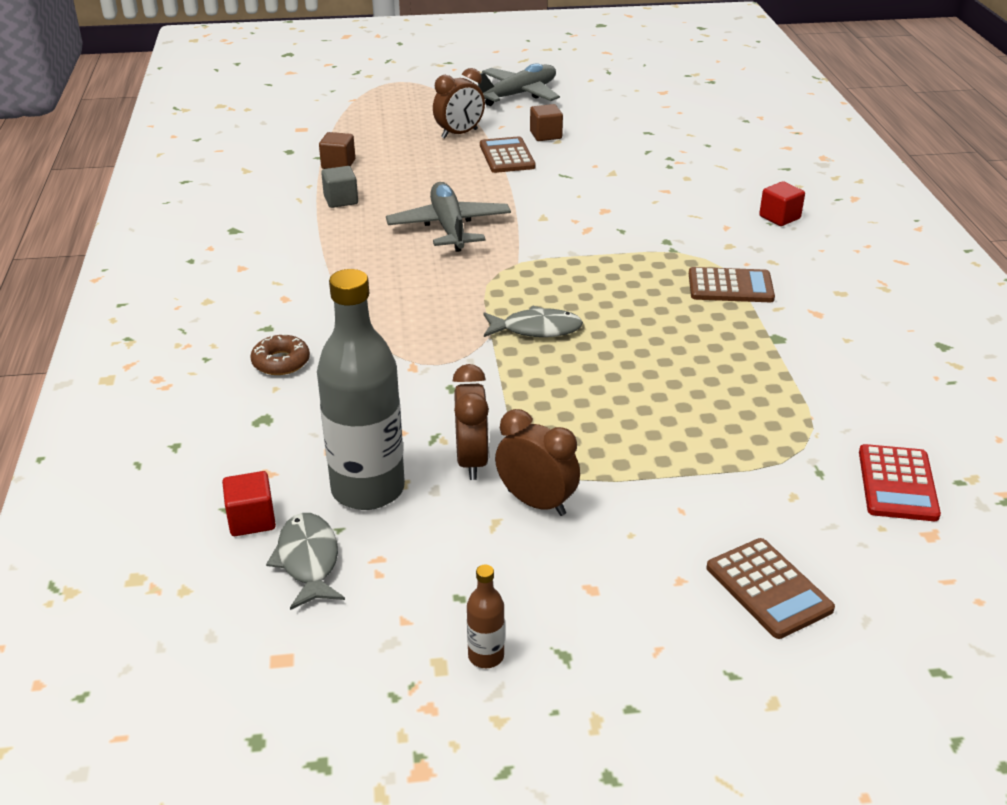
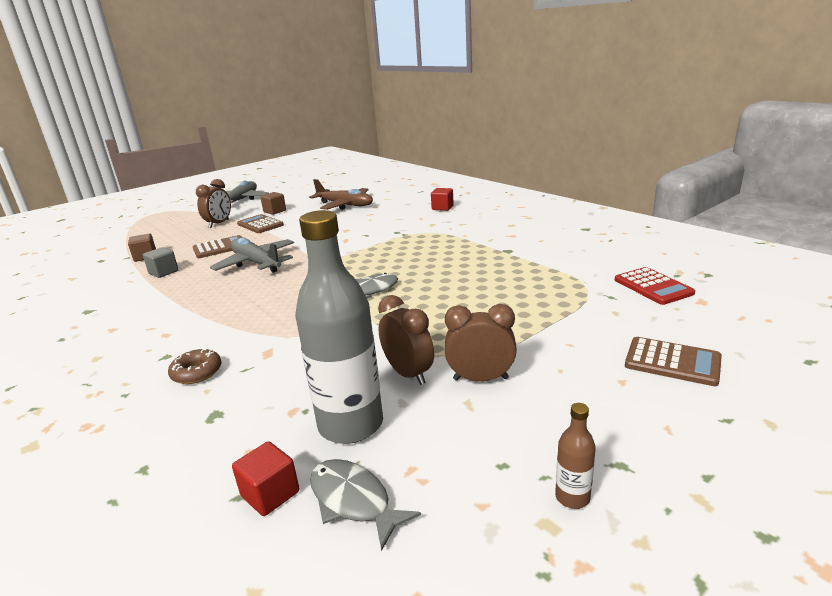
camera: 30 degrees left, 10 degrees down
brown calculator [689,267,775,302] -> brown calculator moved to [193,235,242,258]
none -> brown plane [309,179,373,210]

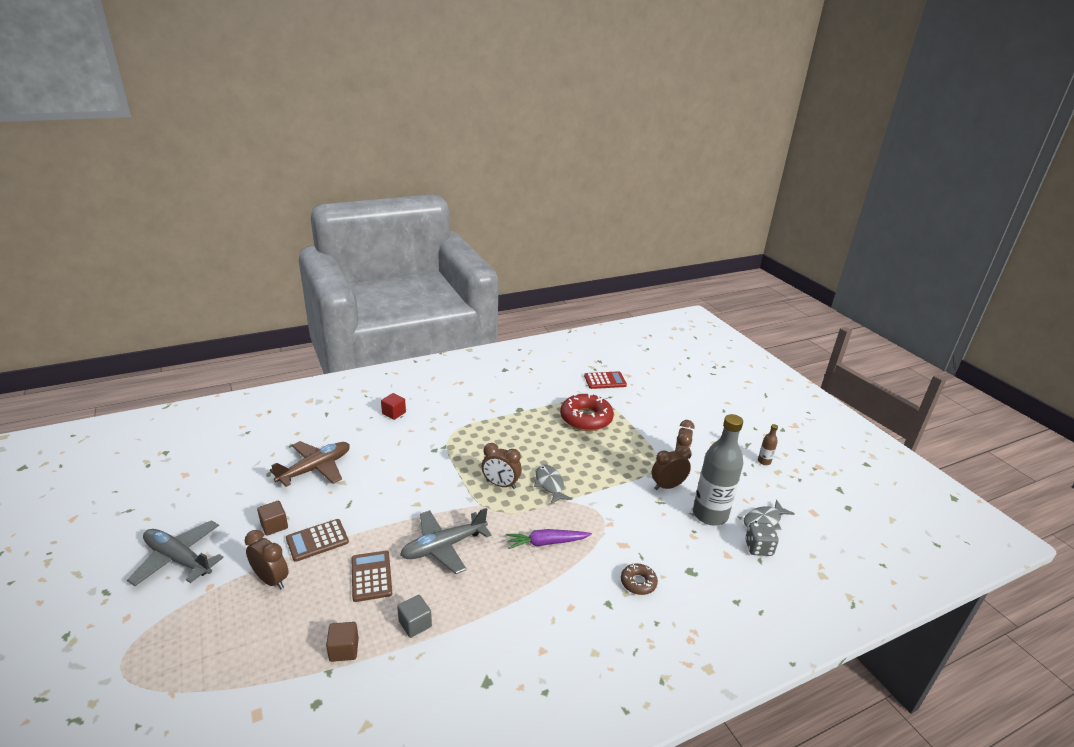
camera: 80 degrees left, 5 degrees up
red cube [232,441,299,516] -> grey dice [745,522,779,556]
brown calculator [625,337,722,386] -> none
none -> brown clock [482,443,522,489]
none -> purple carrot [506,529,592,549]
none -> red donut [560,393,614,431]

